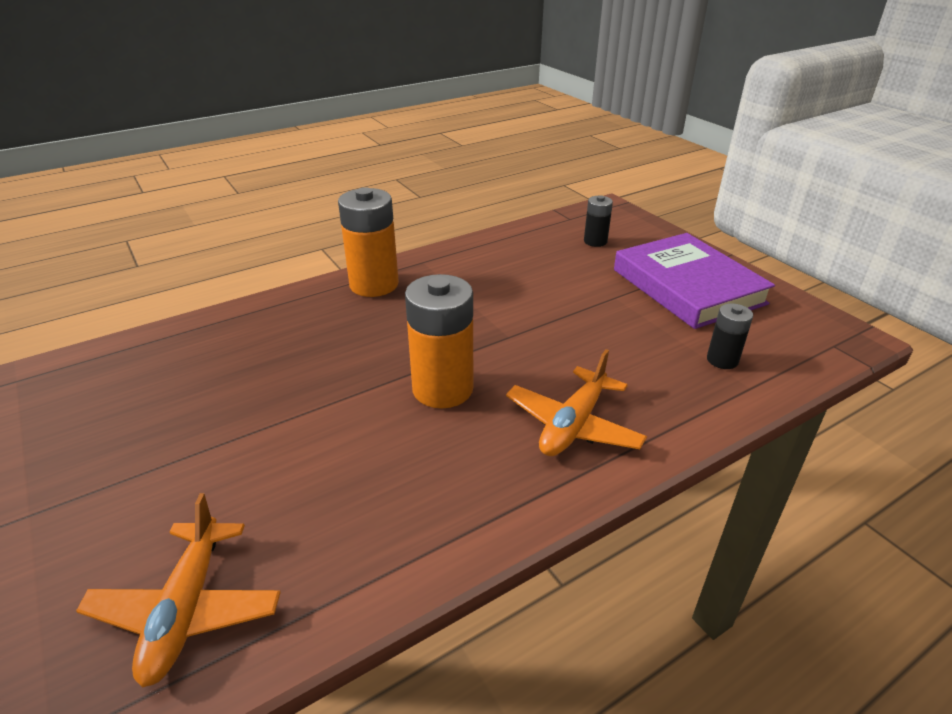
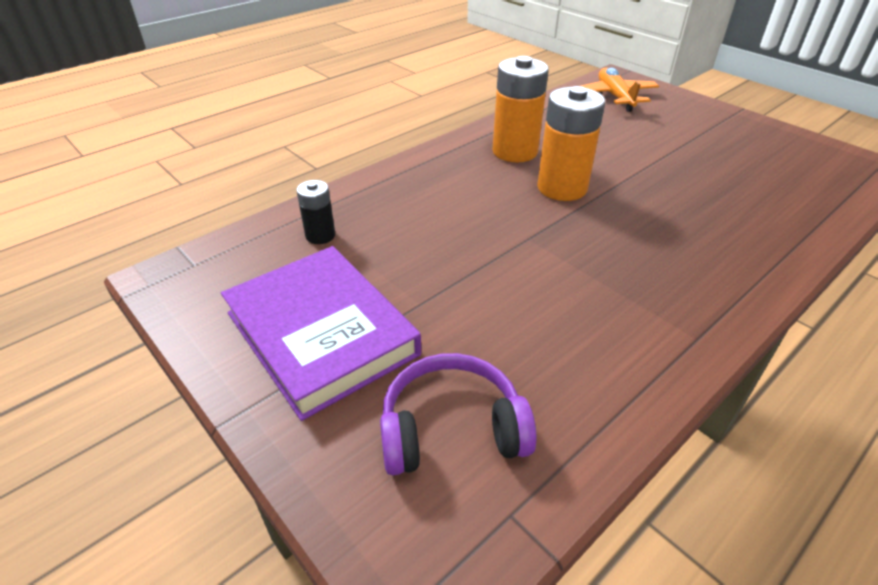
camera: 170 degrees right, 5 degrees up
orange battery [338,187,399,297] -> orange battery moved to [493,56,549,162]
orange plane [506,349,647,456] -> none
black battery [584,195,613,247] -> purple headphones [380,353,536,476]

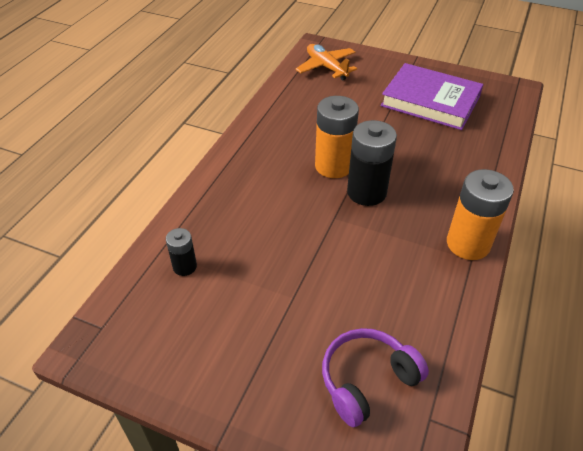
camera: 25 degrees left, 5 degrees up
purple book [221,246,421,421] -> purple book moved to [380,63,483,130]
orange battery [493,56,549,162] -> orange battery moved to [447,169,514,260]
none -> black battery [347,120,397,206]

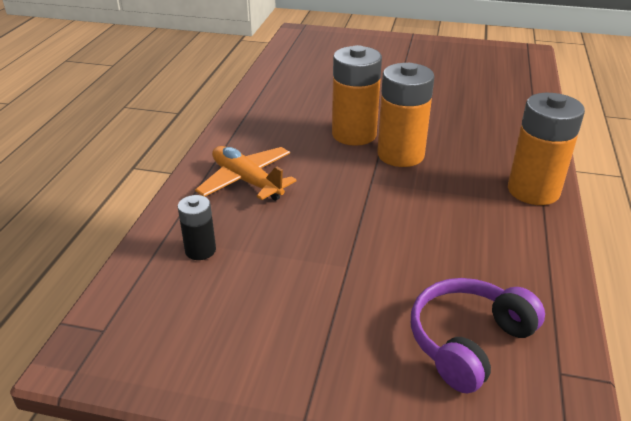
camera: 10 degrees left, 10 degrees down
orange plane [296,44,357,80] -> orange plane moved to [195,146,296,201]
black battery [347,120,397,206] -> orange battery [377,63,435,167]
purple book [380,63,483,130] -> none

